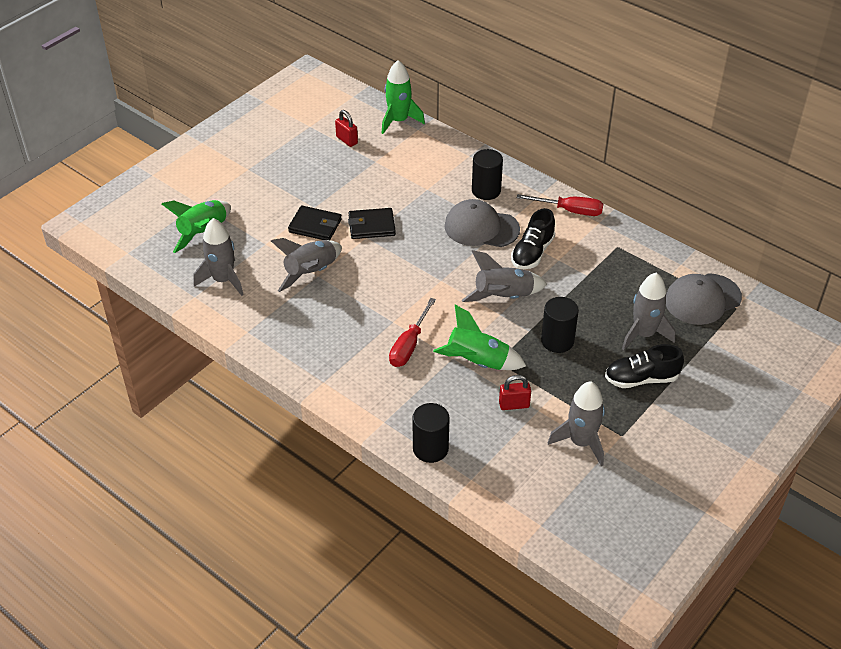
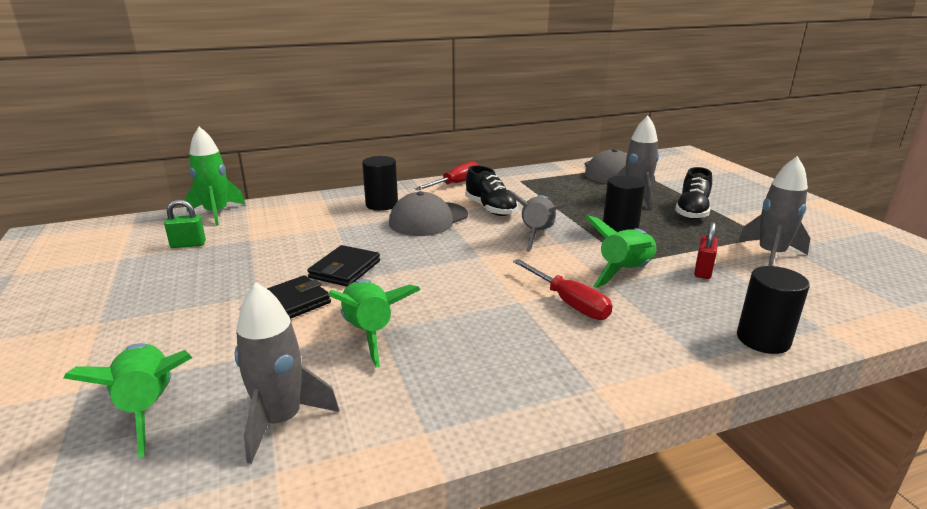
camera: 60 degrees left, 20 degrees down
grey rocket [271,238,342,292] -> green rocket [328,279,420,367]
red padlock [335,110,358,147] -> green padlock [164,199,206,248]

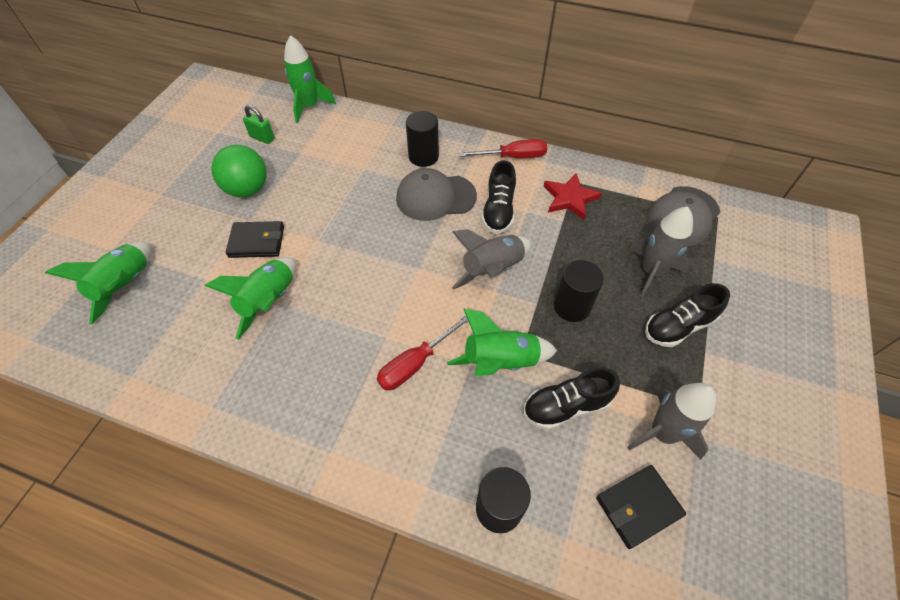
camera: 40 degrees right, 30 degrees up
grey rocket [235,282,339,464] -> none
black wallet [307,245,380,287] -> black wallet moved to [596,465,686,549]
red screwdriver [513,259,613,320] -> red screwdriver turned 45 degrees clockwise [377,315,468,390]
red padlock [694,222,718,279] -> black shoe [523,367,620,430]
none -> green ball [212,145,267,197]
none -> red star [543,173,602,220]

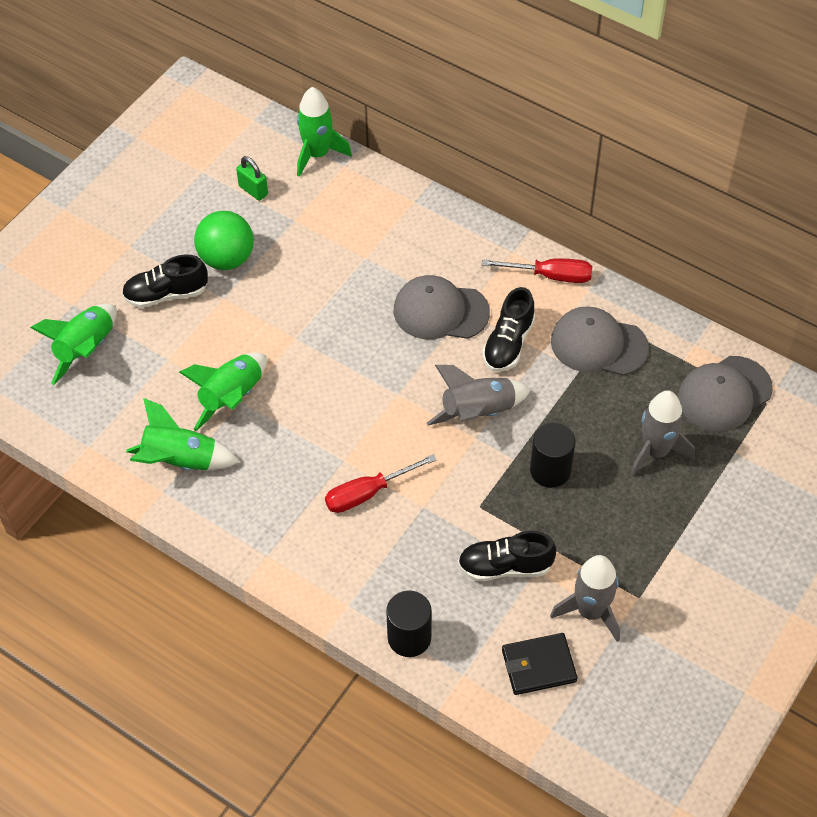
camera: 15 degrees right, 0 degrees up
black wallet [226,221,284,258] -> none
black cylinder [406,111,439,167] -> none
green rocket [447,308,557,376] -> green rocket moved to [126,398,239,470]
red star [543,173,602,220] -> grey cap [551,306,649,376]
black shoe [645,283,730,347] -> black shoe moved to [122,254,208,308]

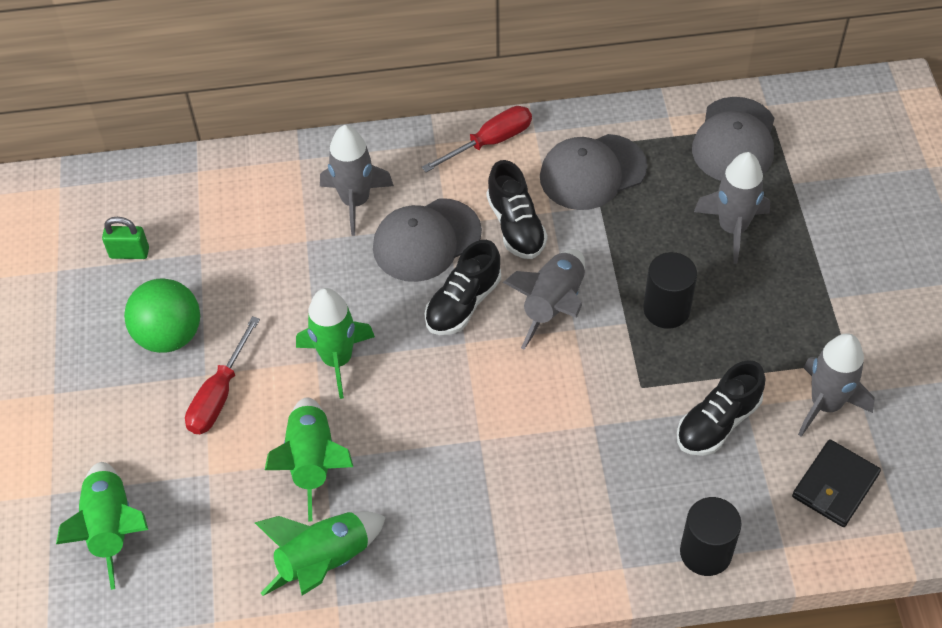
camera: 40 degrees left, 0 degrees up
black shoe [122,254,208,308] -> black shoe moved to [425,240,501,335]
green rocket [297,87,352,177] -> green rocket moved to [296,288,375,399]
red screwdriver [325,454,437,513] -> red screwdriver moved to [185,316,260,434]
none -> grey rocket [320,125,394,236]

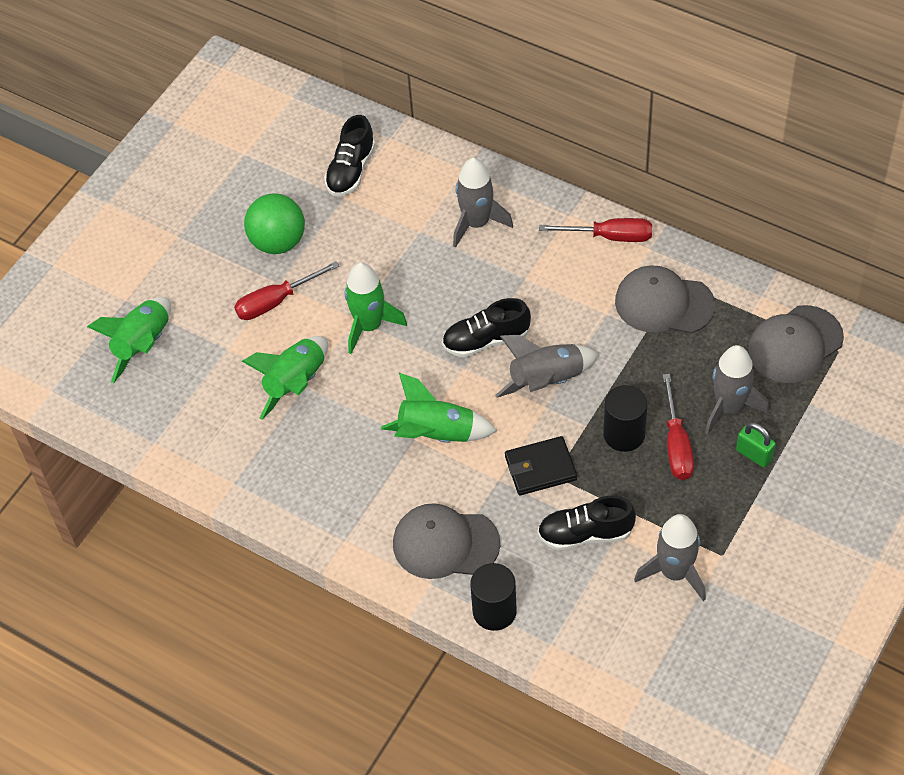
camera: 40 degrees right, 0 degrees up
green padlock [102,217,149,259] -> green padlock moved to [736,422,776,468]
green rocket [255,511,386,596] -> green rocket moved to [381,373,497,443]
grey cap [373,198,482,282] -> grey cap moved to [393,503,500,579]
black shoe [487,160,548,259] -> black shoe moved to [324,115,376,196]
black wallet [792,439,881,527] -> black wallet moved to [505,436,577,495]
none -> red screwdriver [663,374,694,480]

